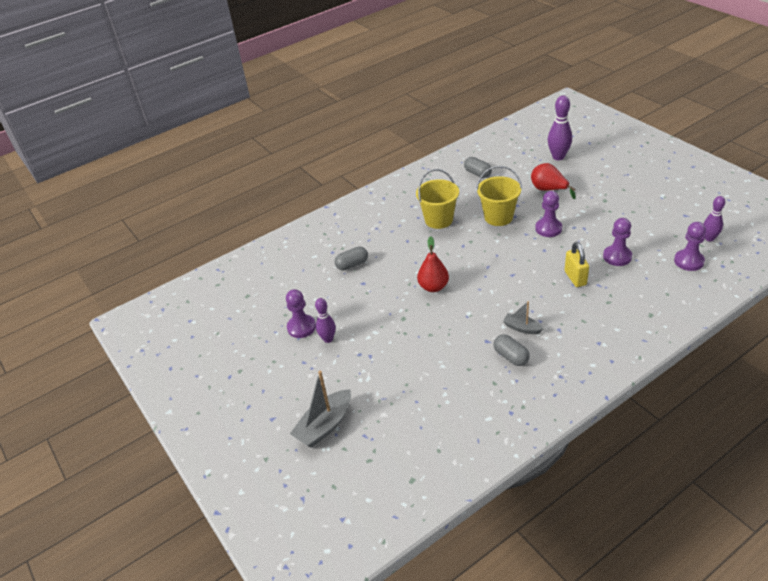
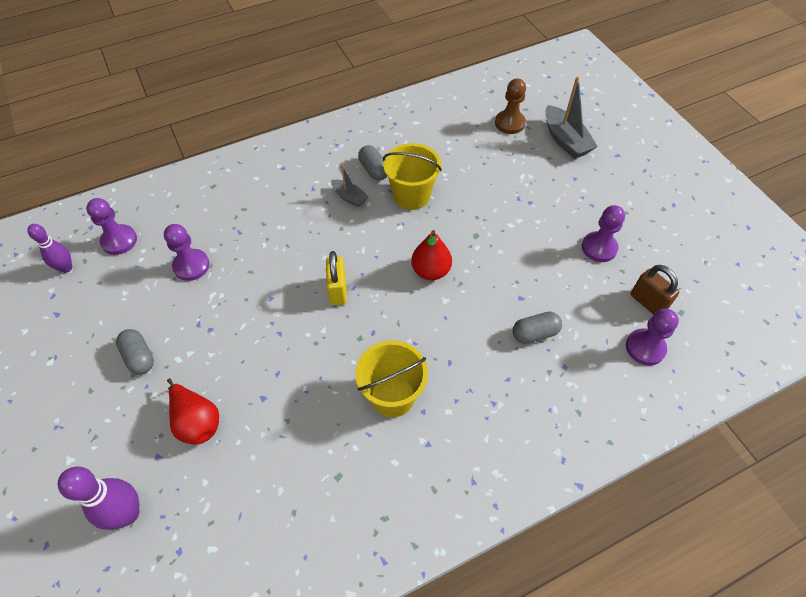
camera: 175 degrees left, 15 degrees up
grey boat [290,371,351,448] -> grey boat turned 105 degrees clockwise [545,76,598,159]
purple bowling pin [315,298,336,343] -> none
grey capsule [464,157,492,178] -> grey capsule moved to [116,329,154,375]
yellow bucket [476,166,522,226] -> yellow bucket moved to [383,143,442,210]
purple pawn [535,191,562,237] -> purple pawn moved to [626,308,679,366]
yellow padlock [565,242,589,287] -> yellow padlock moved to [326,251,347,305]
none -> brown pawn [495,78,526,134]
none -> brown padlock [631,265,679,315]

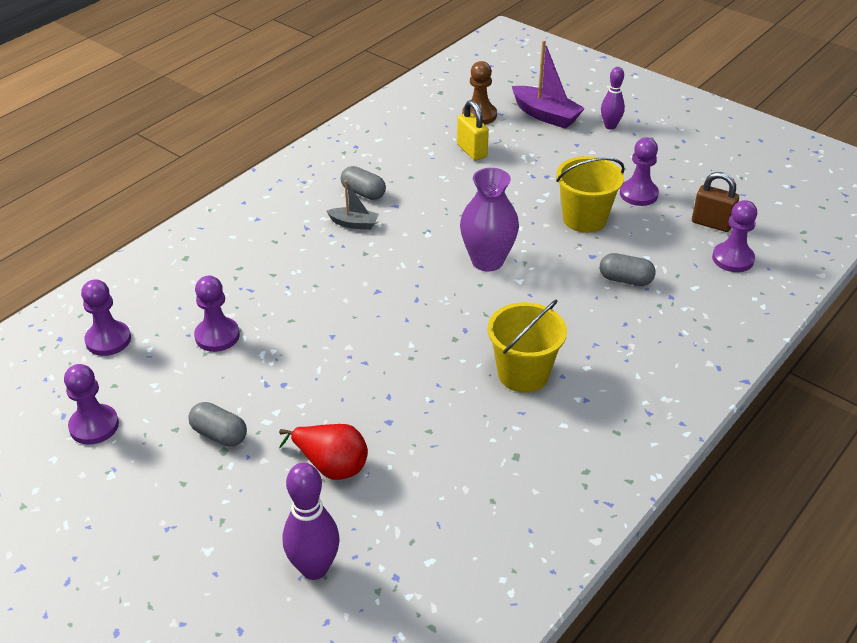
camera: 25 degrees left, 15 degrees down
purple bowling pin [27,224,72,273] -> purple bowling pin moved to [601,67,625,130]
yellow padlock [326,251,347,305] -> yellow padlock moved to [457,100,489,160]
yellow bucket [383,143,442,210] -> yellow bucket moved to [556,156,625,233]
red pear [411,230,452,280] -> purple vase [460,168,519,272]
grey capsule [513,312,562,344] -> grey capsule turned 60 degrees clockwise [600,253,656,286]
grey boat [545,76,598,159] -> purple boat [512,41,585,129]
none -> purple pawn [64,364,119,445]

